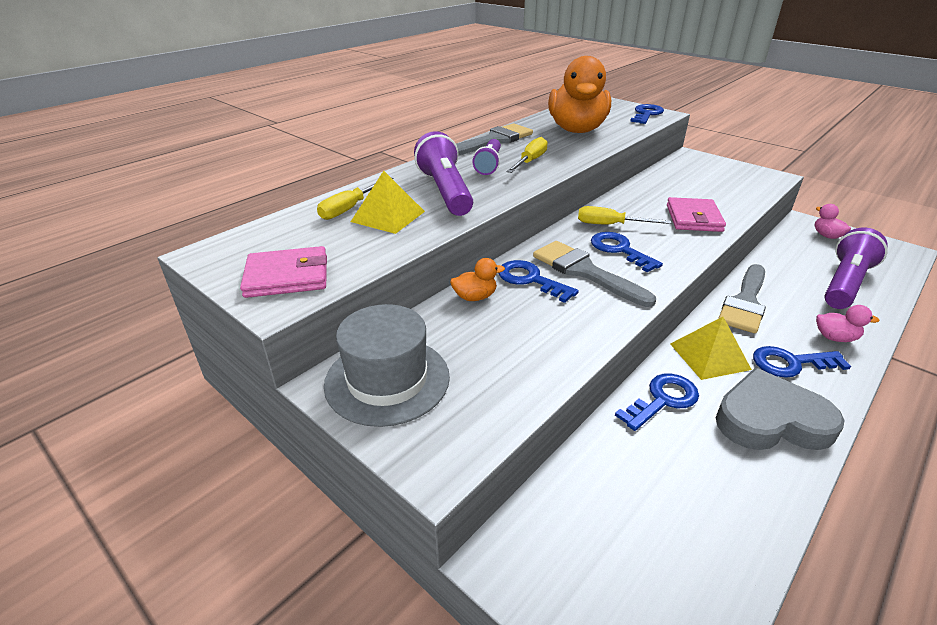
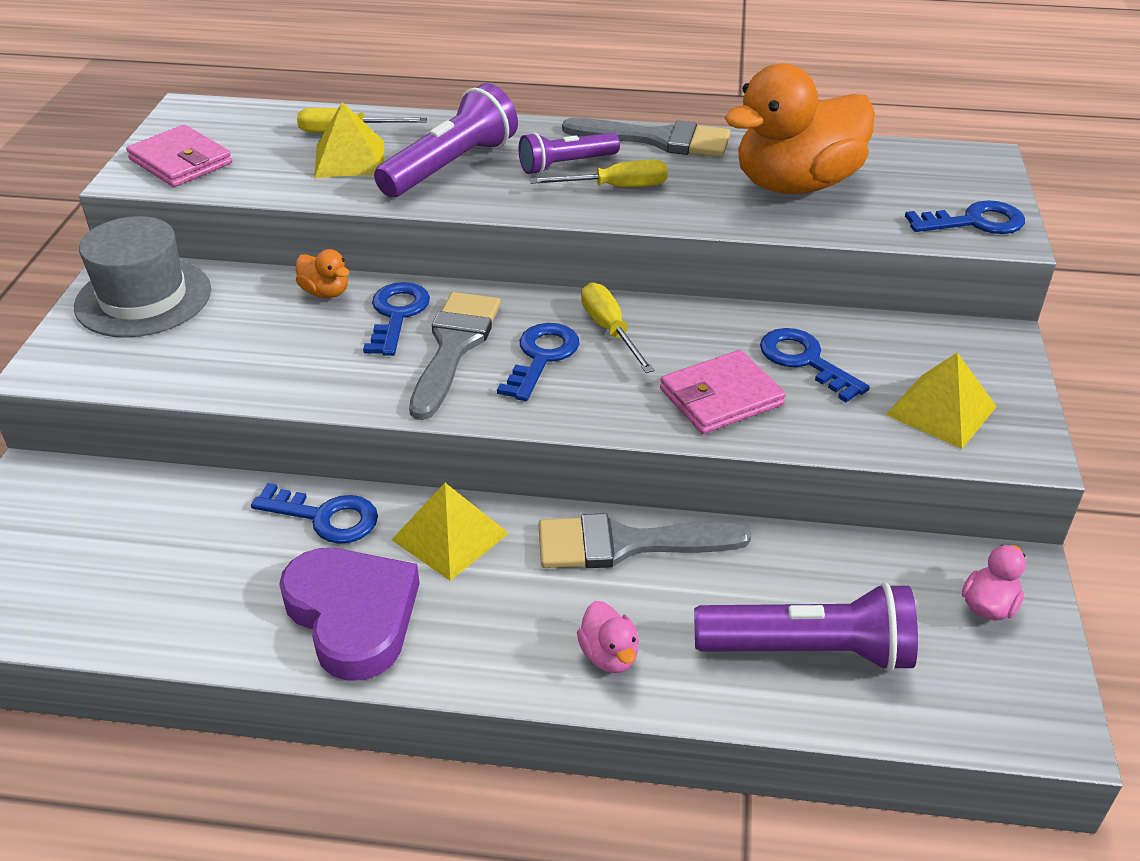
camera: 55 degrees right, 5 degrees up
grey heart [716,368,844,450] -> purple heart [279,548,420,681]
blue key [753,346,851,378] -> blue key moved to [760,328,870,403]
none -> yellow pyramid [886,352,997,449]

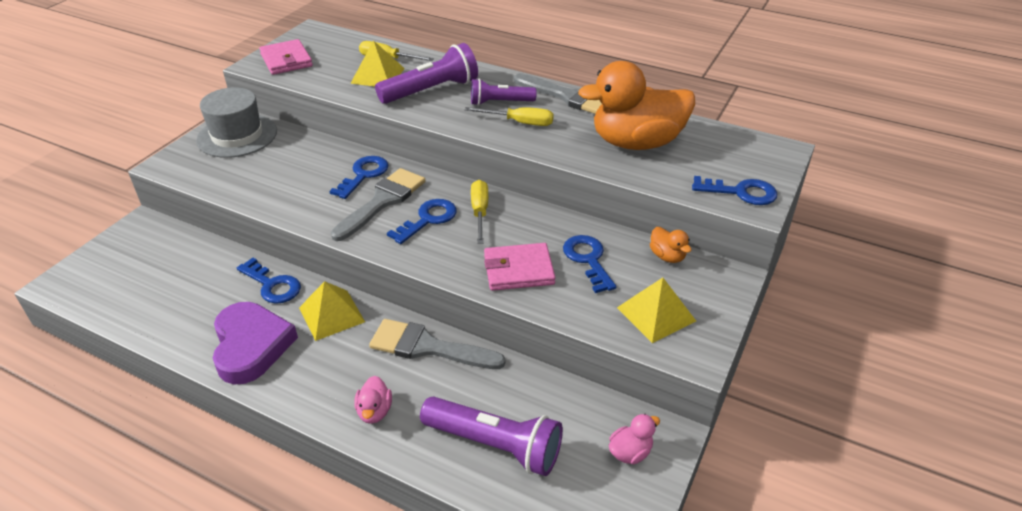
camera: 20 degrees right, 0 degrees up
orange duck [296,249,349,298] -> orange duck moved to [650,227,692,263]

